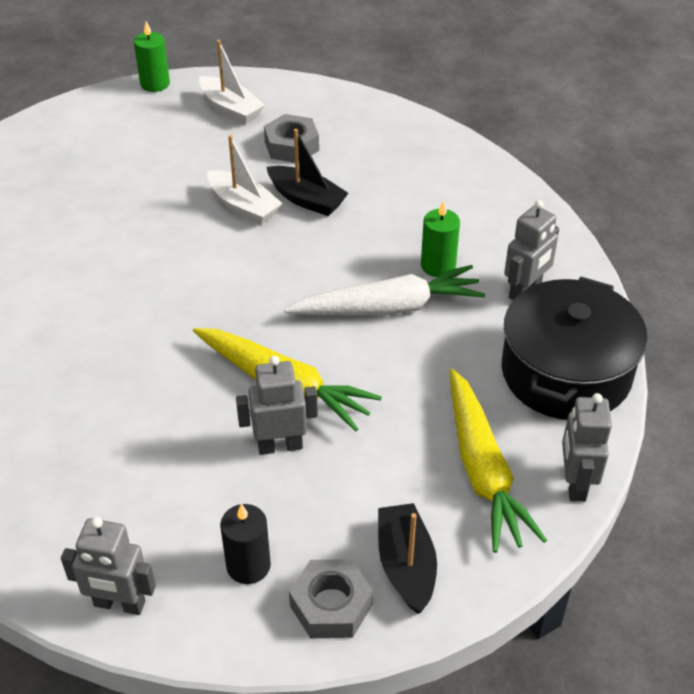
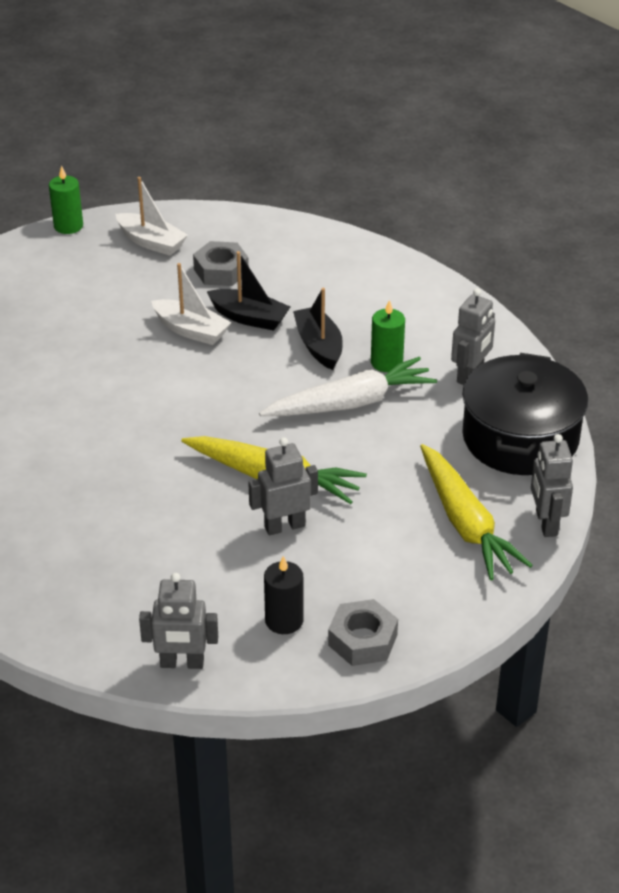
camera: 10 degrees left, 5 degrees down
black boat [378,503,437,614] -> black boat moved to [293,288,343,370]

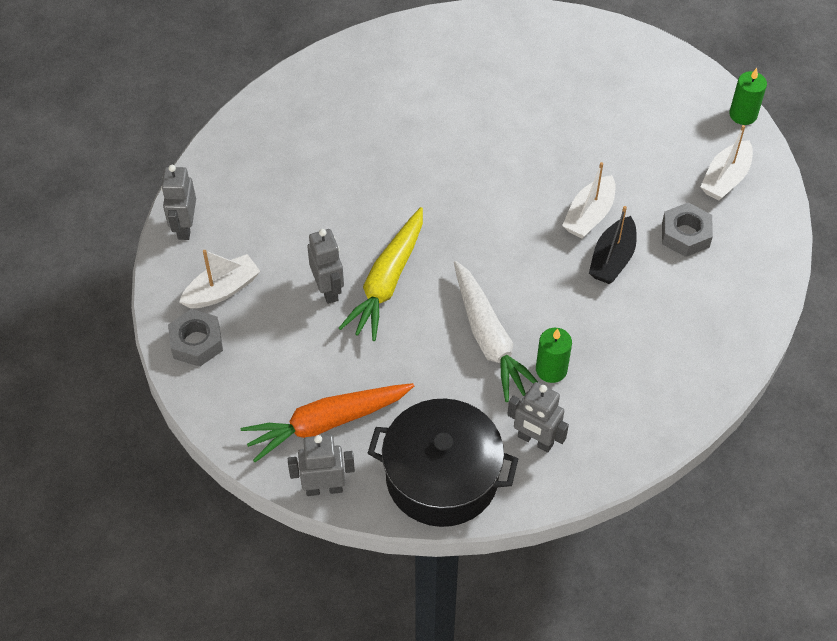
camera: 90 degrees right, 15 degrees up
black candle [264,556,304,634] -> white boat [179,250,260,308]
black boat [293,288,343,370] -> none
yellow carrot [420,444,533,580] -> orange carrot [241,383,414,462]

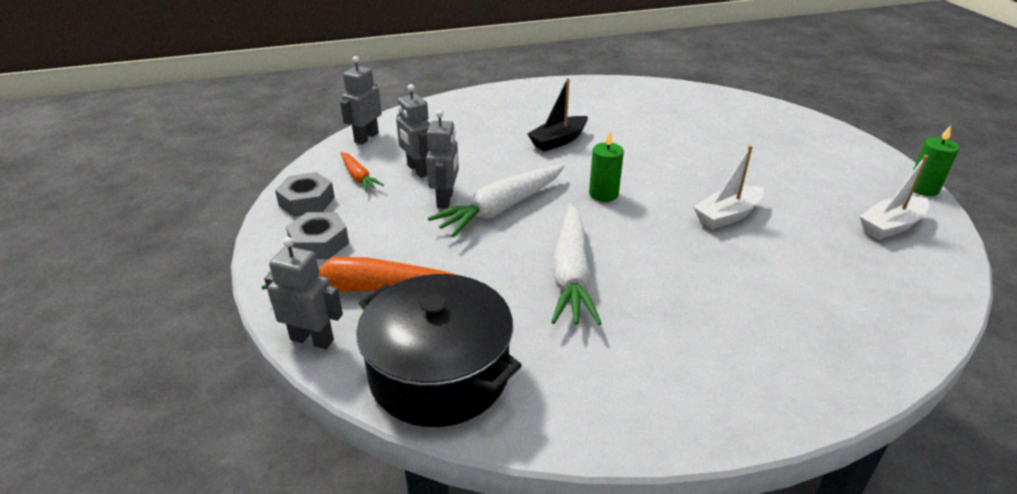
camera: 25 degrees right, 20 degrees down
white boat [179,250,260,308] -> orange carrot [341,152,384,192]
yellow carrot [339,207,423,341] -> white carrot [428,164,565,237]
grey robot [507,382,569,453] -> grey robot moved to [396,84,430,178]
green candle [536,328,572,383] -> green candle moved to [589,131,624,202]
black boat [589,206,637,284] -> black boat moved to [527,78,588,151]
grey nut [662,202,713,257] -> grey nut moved to [286,212,349,259]

